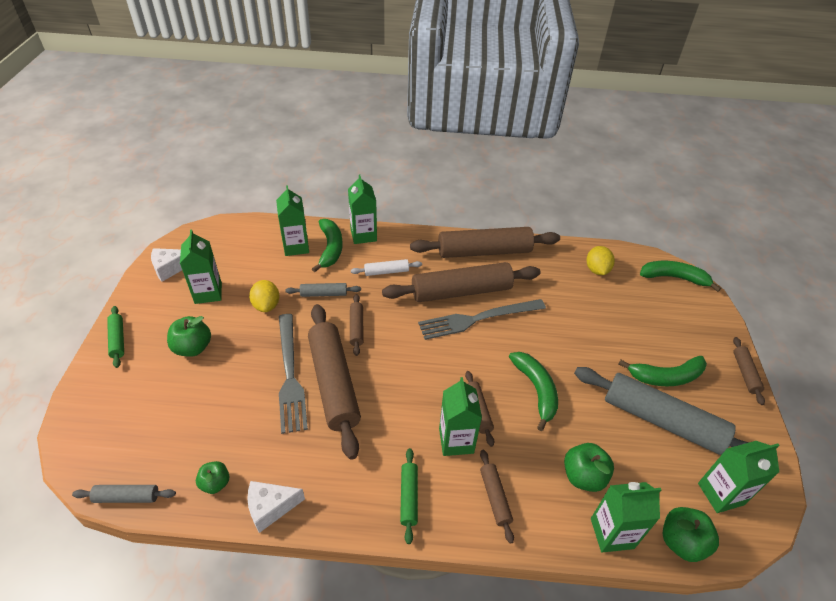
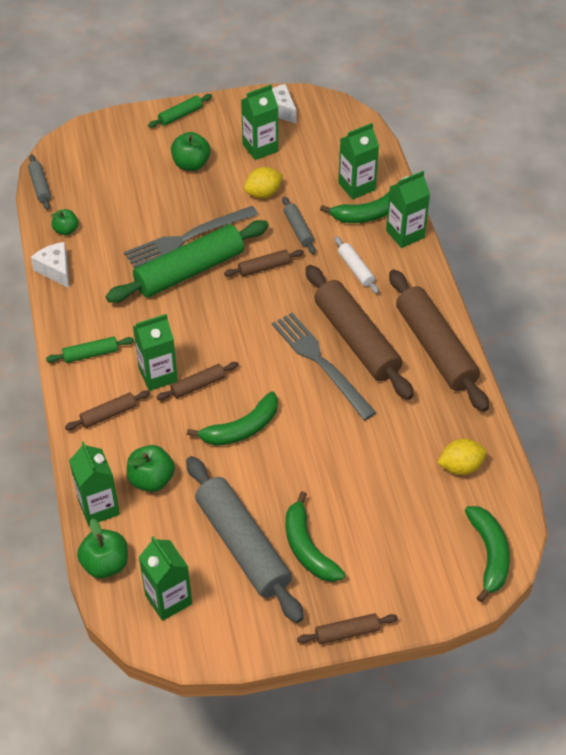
camera: 75 degrees right, 5 degrees up
brown rolling pin [308,304,361,460] -> green rolling pin [106,220,269,303]
grey rolling pin [574,367,749,455] -> grey rolling pin turned 45 degrees counterclockwise [186,456,304,623]

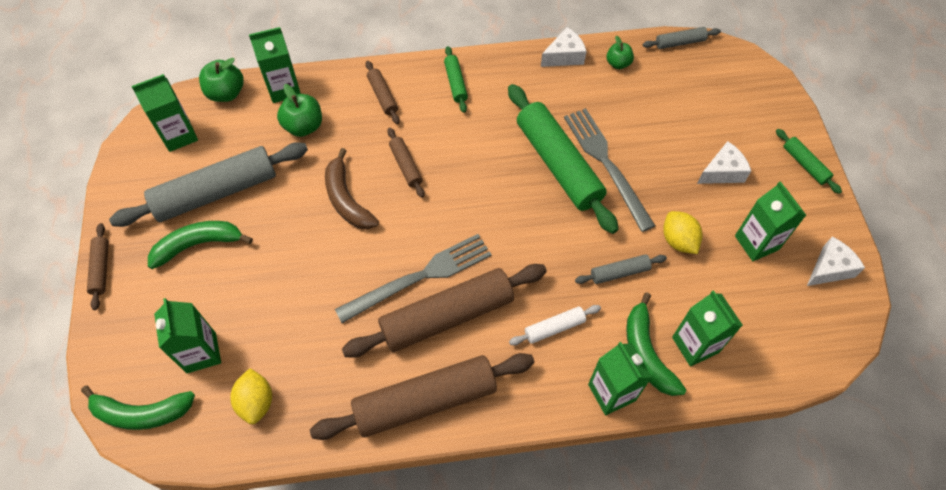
camera: 95 degrees right, 10 degrees up
green carton [133,314,178,391] -> green carton moved to [154,298,221,373]
green apple [171,132,211,171] -> white cheese [697,141,751,184]
green banana [187,391,278,446] -> brown banana [325,148,379,229]
brown rolling pin [224,250,304,277] -> none

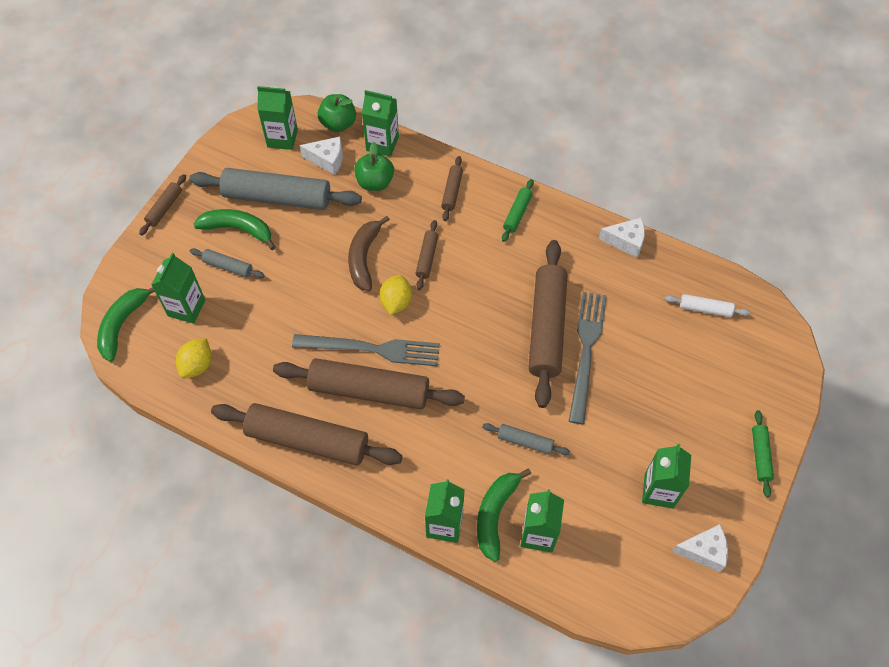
camera: 35 degrees right, 0 degrees up
green banana [81,386,195,430] -> green banana turned 75 degrees clockwise [97,287,155,362]
green rolling pin [508,84,618,234] -> brown rolling pin [528,240,568,408]
white rolling pin [509,305,601,345] -> white rolling pin moved to [665,294,750,317]
green apple [606,36,634,69] -> none
grey rolling pin [643,27,721,49] -> grey rolling pin moved to [190,248,265,278]
yellow lemon [663,211,703,254] -> yellow lemon moved to [380,275,412,315]
white cheese [697,141,751,184] -> white cheese moved to [300,136,343,175]

